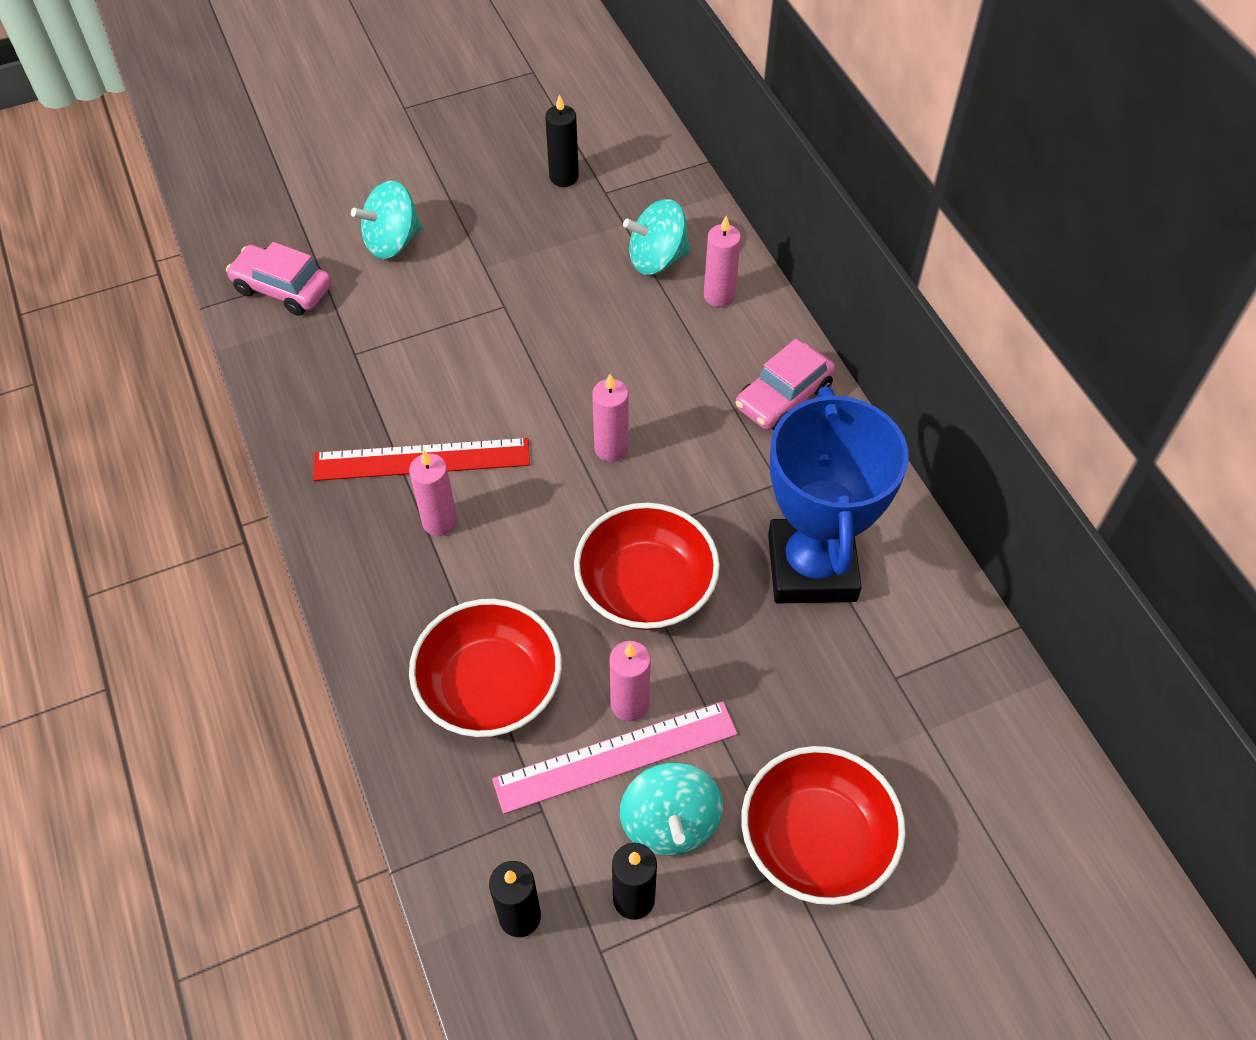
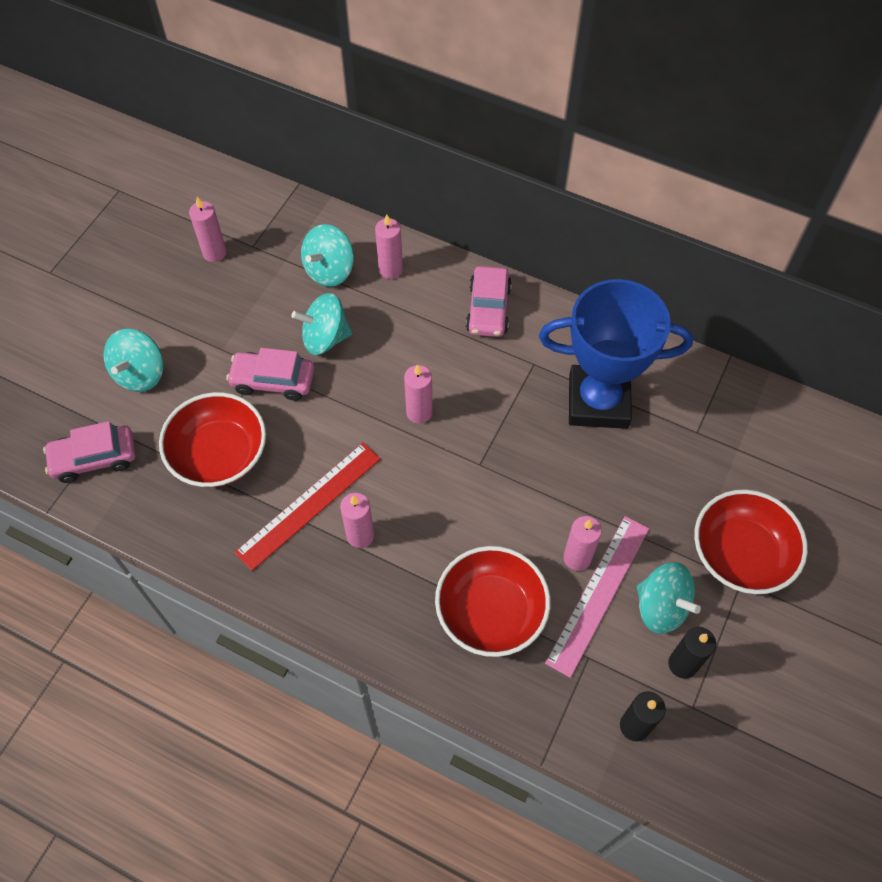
camera: 40 degrees left, 5 degrees up
black candle [545,94,579,187] -> pink candle [189,197,227,262]
red bowl [574,503,720,630] -> red bowl moved to [159,392,266,487]
blue trophy [768,387,909,604] -> blue trophy turned 45 degrees counterclockwise [539,279,693,429]
none -> pink car [226,348,314,401]
none -> turquoise spinning top [291,293,352,355]

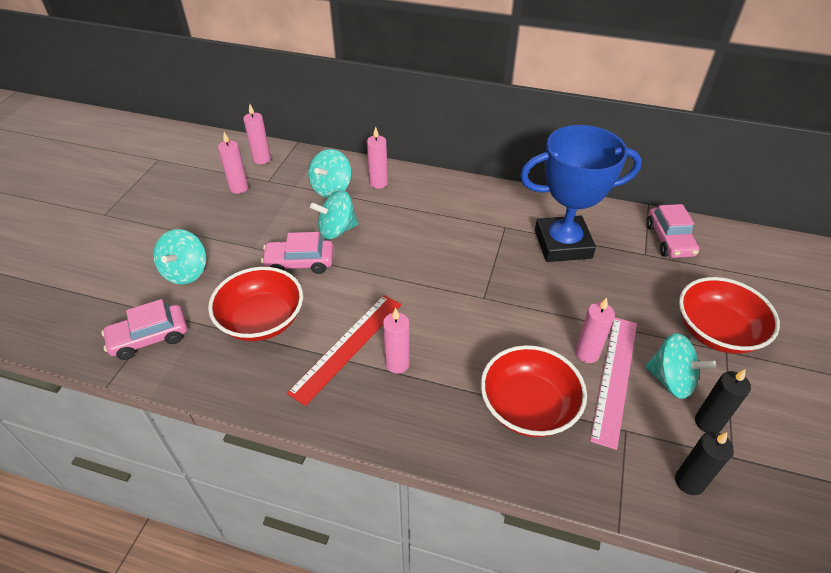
camera: 10 degrees left, 15 degrees down
pink candle [404,364,433,424] -> pink candle moved to [243,104,271,164]
pink car [466,266,512,337] -> pink car moved to [646,204,699,258]

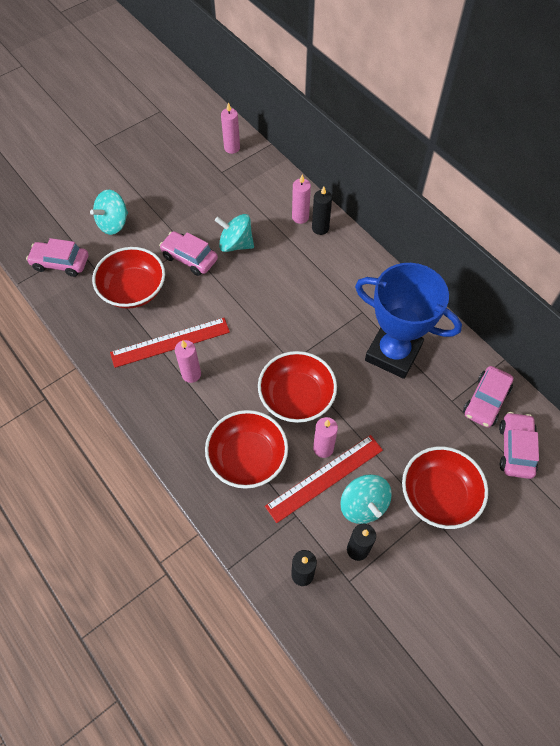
camera: 35 degrees right, 15 degrees up
pink candle [218,132,249,194] -> none
turquoise spinning top [308,149,351,198] -> none
pink ruler [590,317,637,450] -> red ruler [265,435,383,523]
none -> red bowl [258,351,337,423]
none -> black candle [312,186,332,235]
none -> pink car [499,412,539,479]

